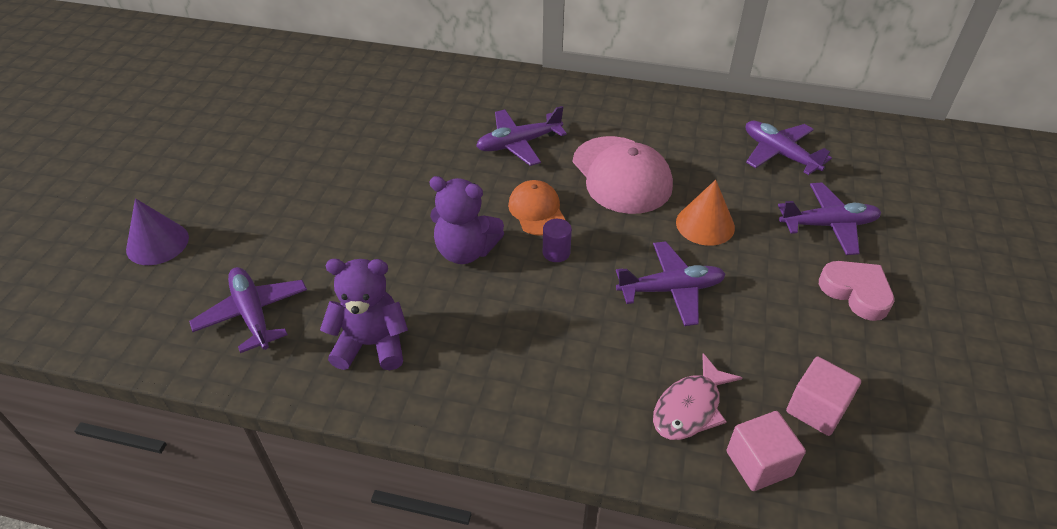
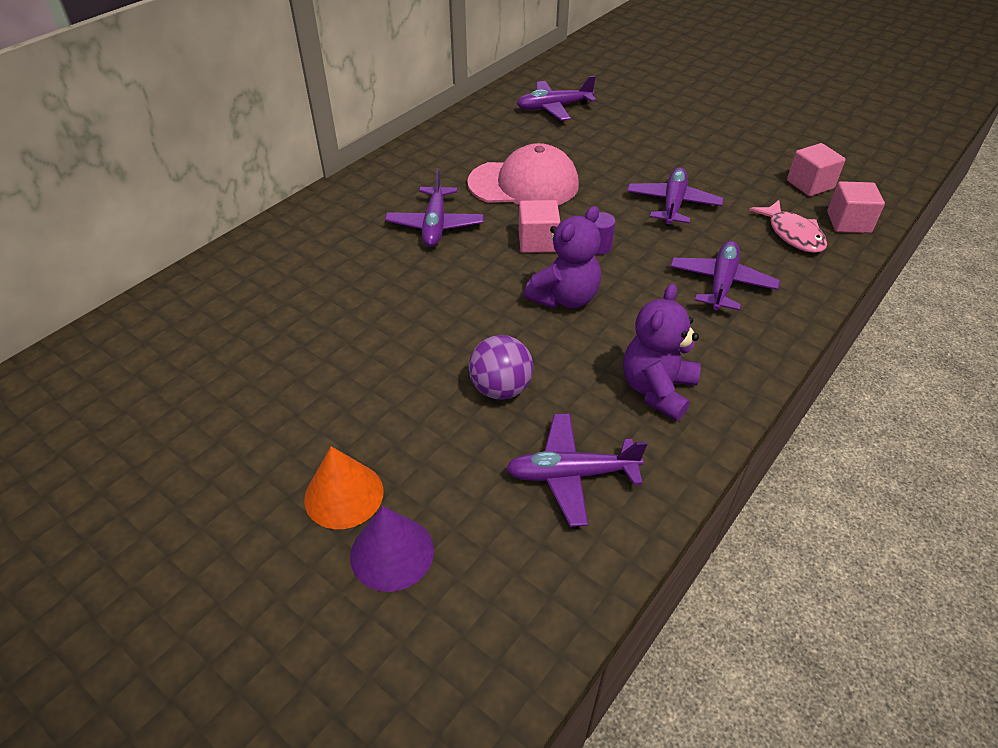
camera: 65 degrees left, 0 degrees up
orange cap [508,180,565,236] -> pink cube [519,200,560,253]
orange cone [676,180,735,246] -> orange cone moved to [304,446,384,529]
purple plane [778,183,881,255] -> purple plane moved to [670,241,780,311]
pink heart [819,261,894,321] -> none
none -> purple ball [469,335,533,400]

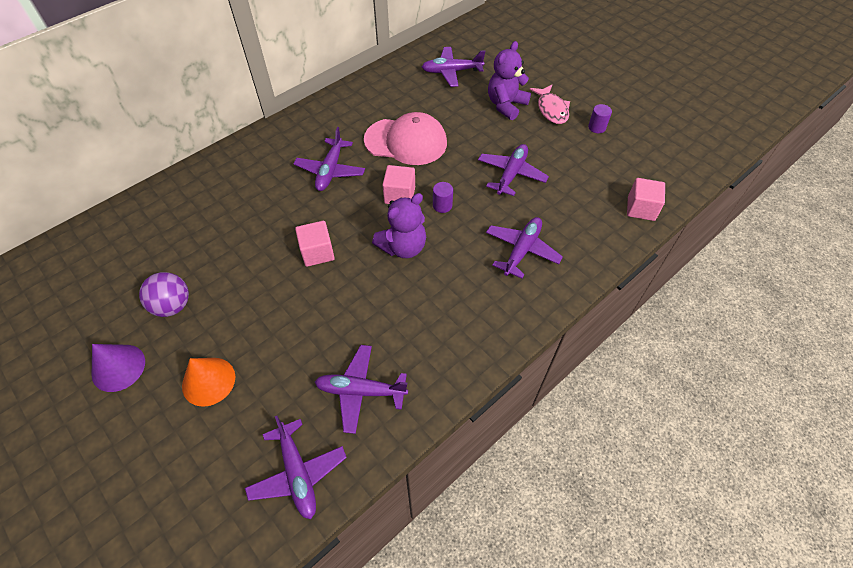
camera: 10 degrees right, 10 degrees up
purple cone [350,506,434,592] -> purple cone moved to [92,344,145,392]
purple ball [469,335,533,400] -> purple ball moved to [139,272,189,317]
purple teddy bear [623,283,701,421] -> purple teddy bear moved to [488,41,531,120]
pink fish [750,200,827,253] -> pink fish moved to [530,85,570,124]
pink cube [787,143,846,196] -> pink cube moved to [295,221,335,267]
none -> purple plane [245,416,347,519]
none -> purple cylinder [588,104,612,133]

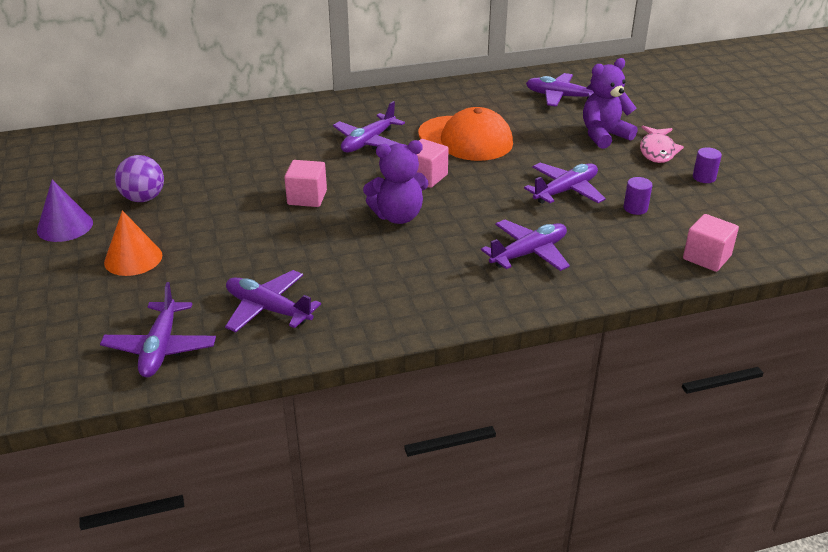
camera: 25 degrees right, 20 degrees down
pink cap [364,112,447,165] -> orange cap [418,107,513,161]
purple cylinder [433,182,453,213] -> purple cylinder moved to [624,177,652,215]

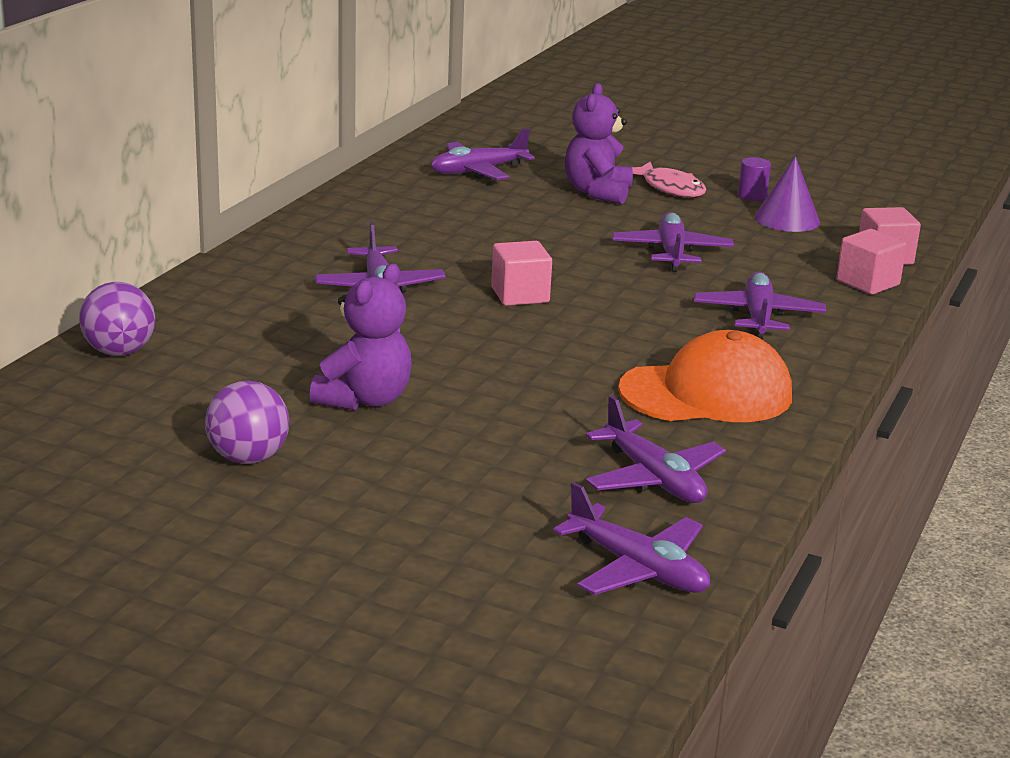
camera: 50 degrees left, 10 degrees down
purple cone [37,180,93,242] -> purple cone moved to [754,156,820,232]
orange cone [104,210,162,276] -> none
purple plane [225,270,321,332] -> purple plane turned 105 degrees counterclockwise [586,395,726,503]
pink cube [284,160,327,207] -> pink cube moved to [836,229,907,295]
purple teddy bear [363,140,429,224] -> purple teddy bear moved to [310,264,412,410]
orange cap [418,107,513,161] -> orange cap moved to [618,330,792,422]
purple cylinder [624,177,652,215] -> none
none -> purple ball [79,282,155,356]

